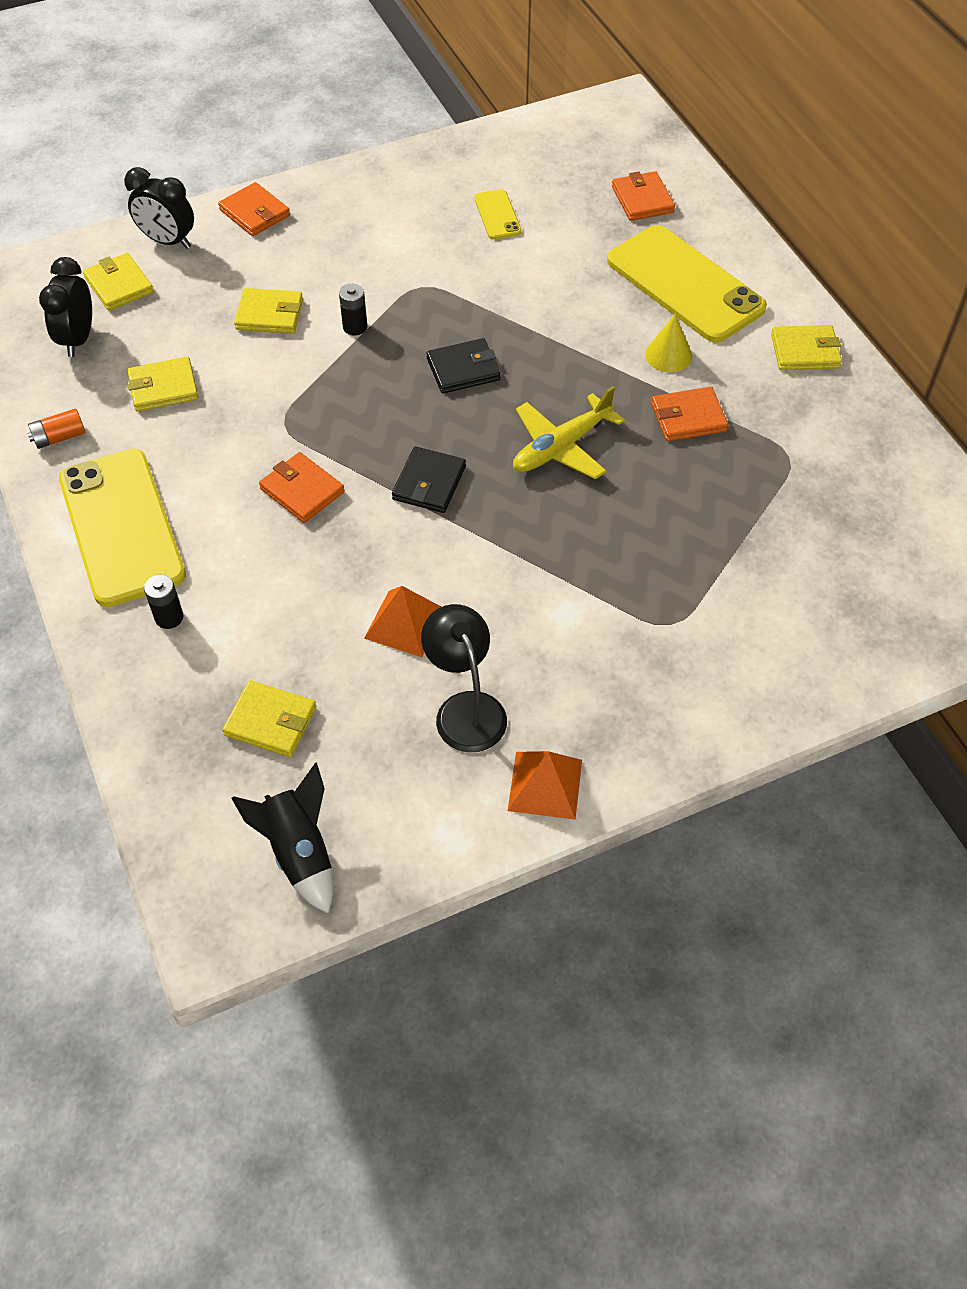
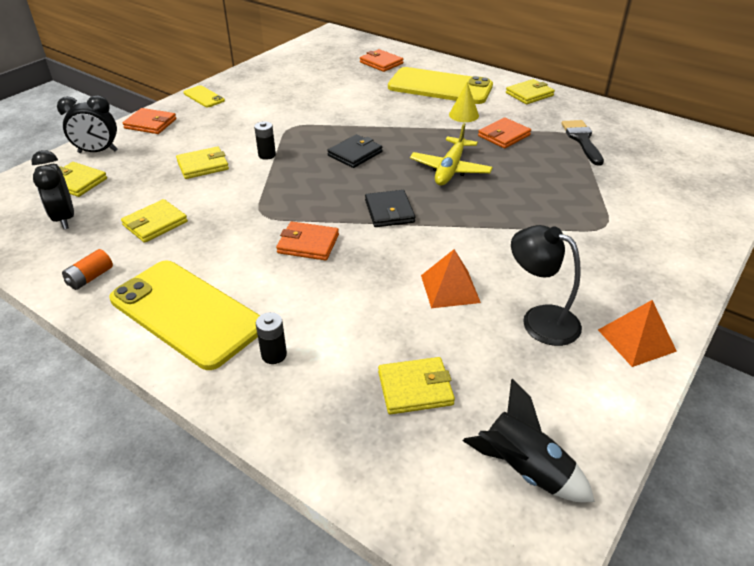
camera: 30 degrees left, 15 degrees down
yellow phone [474,189,521,239] -> yellow phone moved to [183,85,225,107]
none -> black brush [561,120,604,166]

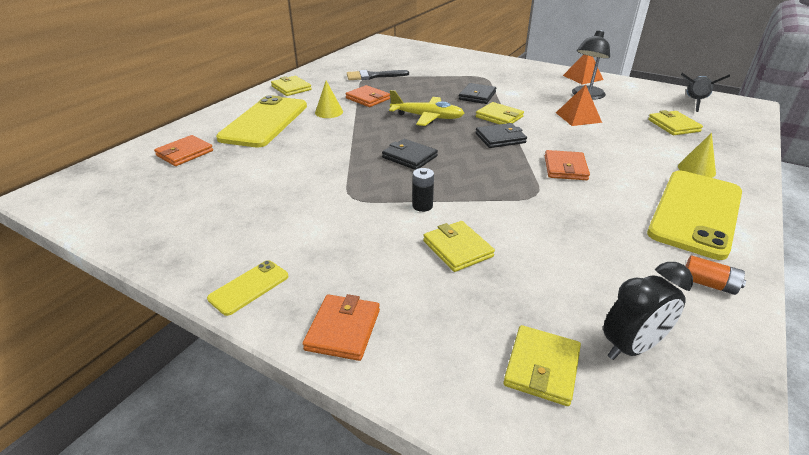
camera: 95 degrees left, 5 degrees down
black clock [57,95,118,153] -> none
yellow wallet [121,199,188,243] -> yellow wallet moved to [476,102,524,124]
black battery [256,312,287,364] -> yellow cone [678,133,716,178]
none -> black wallet [459,83,496,104]

